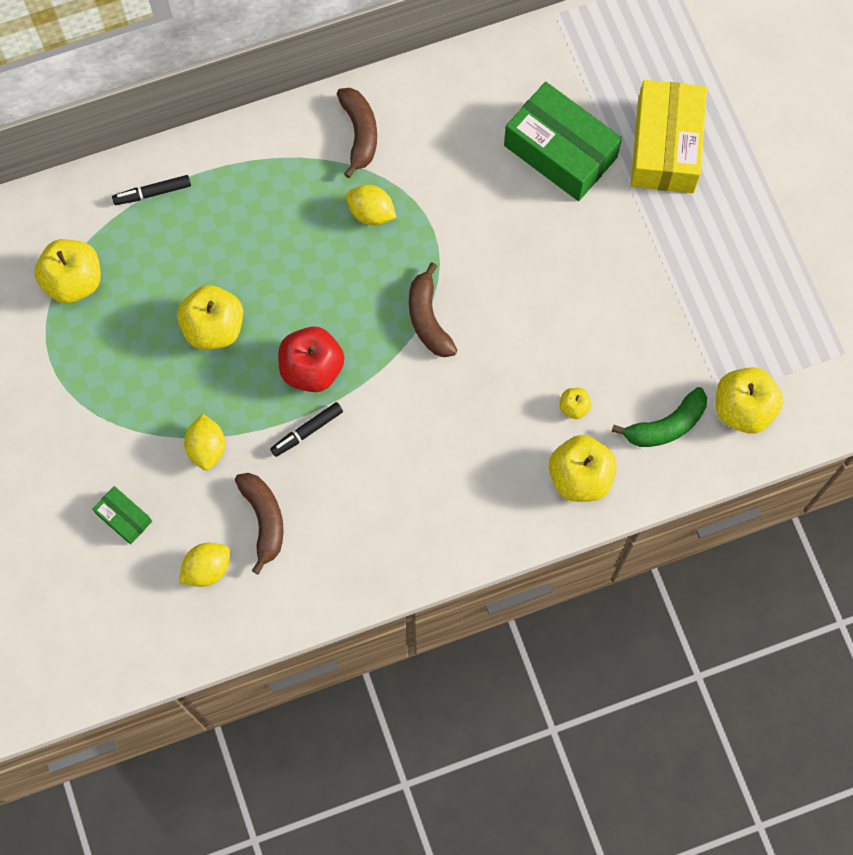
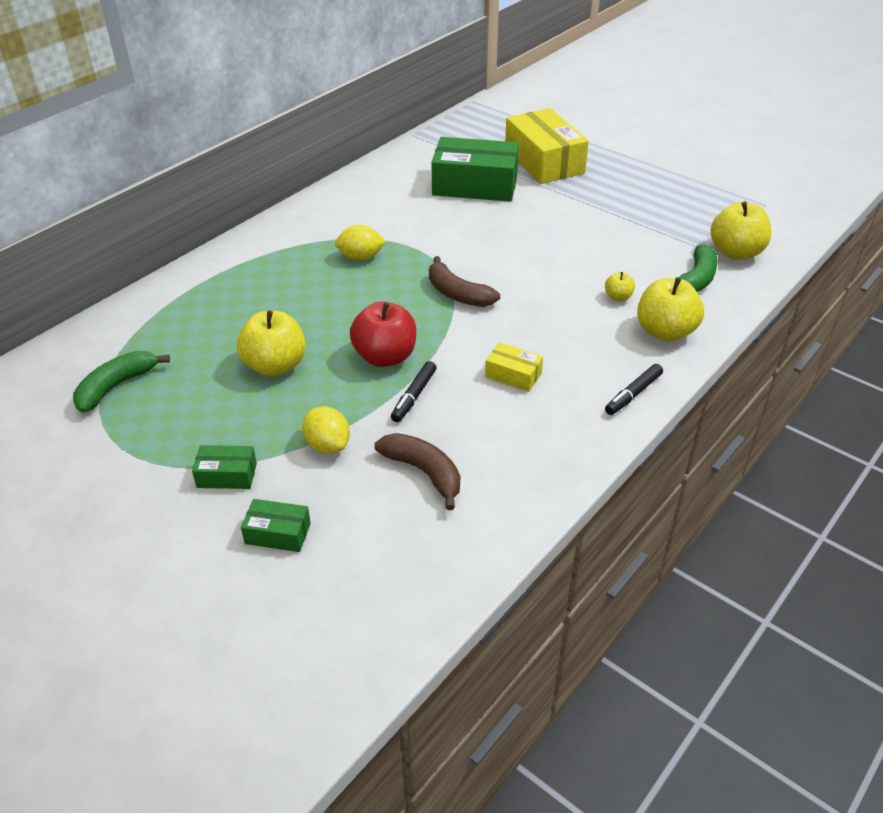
camera: 30 degrees left, 30 degrees down
yellow apple [34,239,101,304] -> green banana [73,351,170,413]
black marker [112,175,191,205] -> black marker moved to [605,364,663,415]
yellow lemon [179,543,230,587] -> none
brown banana [337,88,377,178] -> none
none -> green box [192,445,257,489]
none -> yellow box [485,342,543,392]

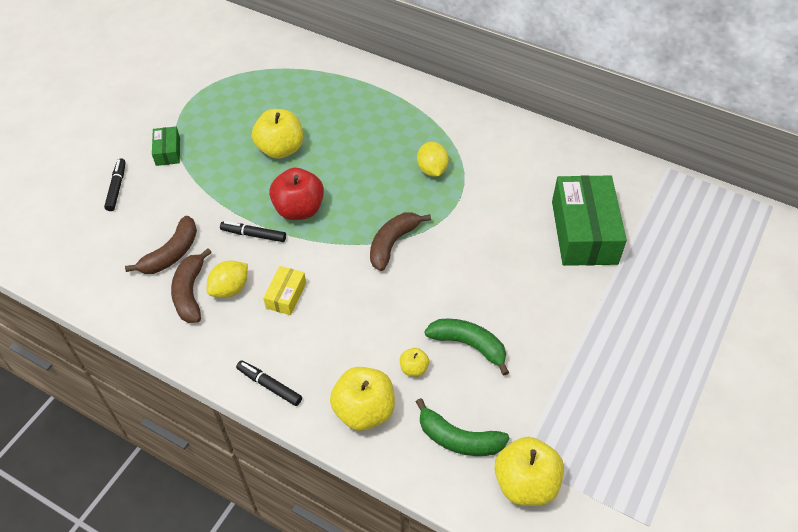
camera: 80 degrees right, 10 degrees up
green banana [73,351,170,413] -> green banana moved to [424,319,509,376]
green box [241,499,311,552] -> black marker [104,158,126,211]
yellow lemon [302,406,350,454] -> yellow lemon moved to [206,261,248,298]
yellow box [505,108,589,184] -> none
none -> brown banana [171,248,212,323]

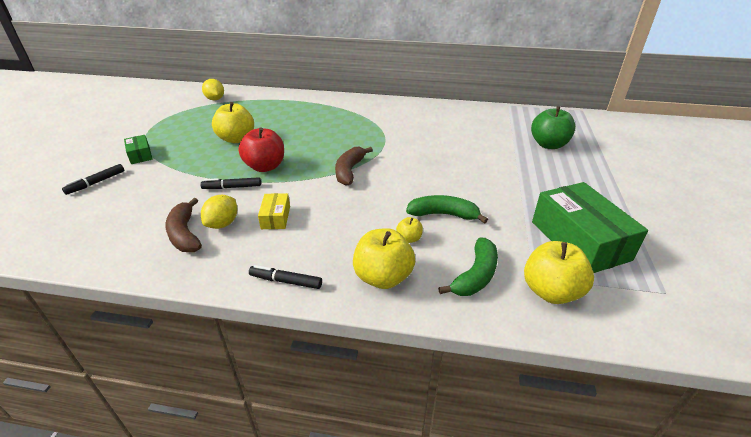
camera: 20 degrees left, 15 degrees down
black marker [104,158,126,211] -> black marker turned 120 degrees counterclockwise [62,164,124,195]
brown banana [125,216,197,274] -> none
green banana [416,398,509,456] -> green banana turned 60 degrees counterclockwise [438,237,498,296]
yellow lemon [417,142,449,177] -> yellow lemon moved to [202,79,224,100]
green box [552,175,627,266] -> green box moved to [532,182,648,273]
none -> green apple [531,106,575,149]

